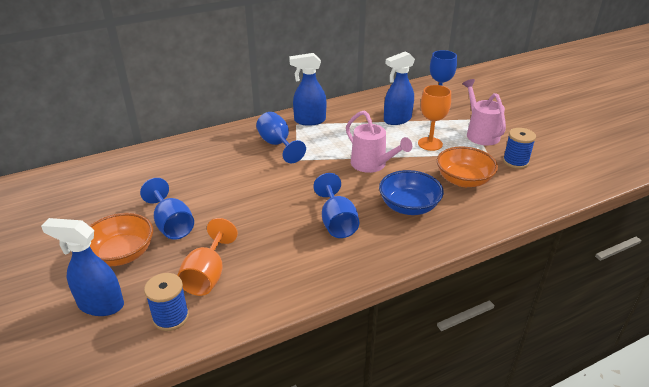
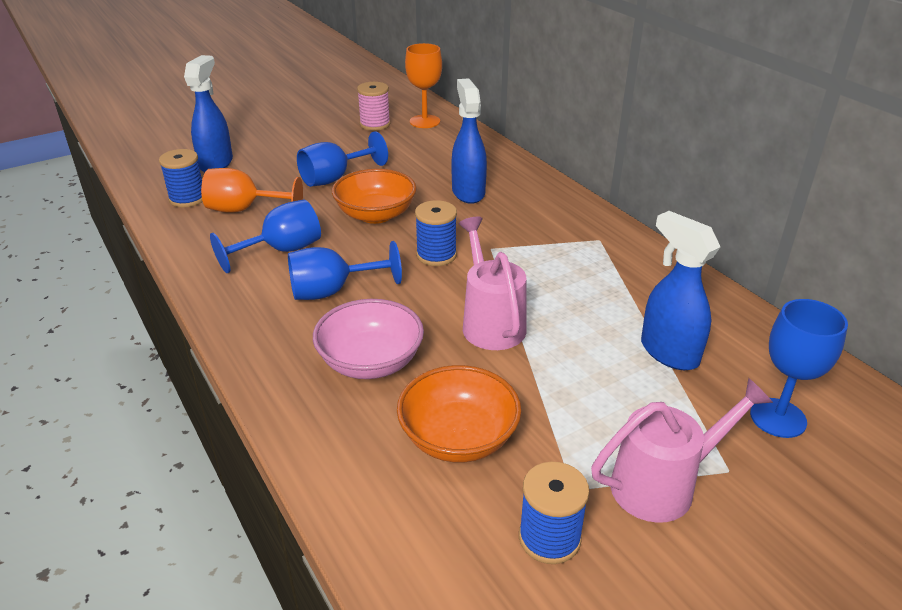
camera: 85 degrees right, 0 degrees up
orange bowl [89,213,153,266] -> orange bowl moved to [332,169,417,224]
blue goblet [256,112,306,163] -> blue goblet moved to [210,199,321,273]
blue spray bottle [289,53,327,126] -> blue spray bottle moved to [451,78,487,204]
pink watering can [346,110,412,173] -> pink watering can turned 120 degrees clockwise [459,217,526,350]
blue bowl [379,170,444,215] -> pink bowl [313,299,424,379]
orange goblet [418,85,451,151] -> orange goblet moved to [405,43,442,128]
none -> pink spool [357,82,390,131]
none -> blue spool [415,200,457,266]

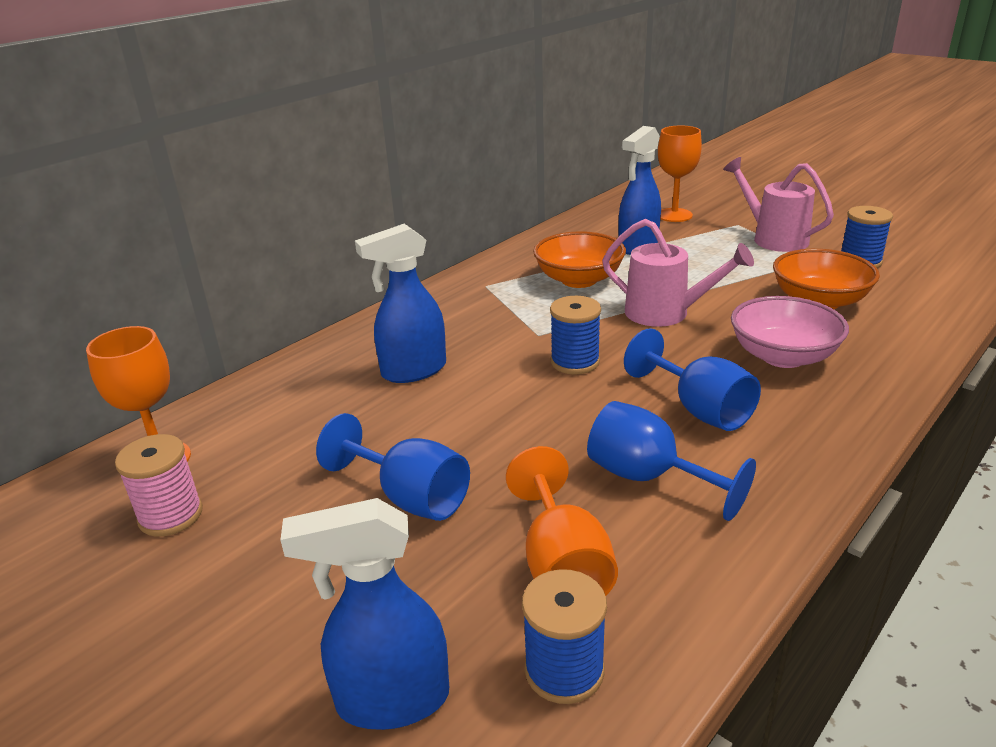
camera: 105 degrees left, 5 degrees down
orange bowl [332,169,417,224] -> orange bowl moved to [533,231,626,288]
pink watering can [459,217,526,350] -> pink watering can turned 120 degrees counterclockwise [602,219,754,327]
blue goblet [750,299,848,438] -> orange goblet [658,125,702,222]

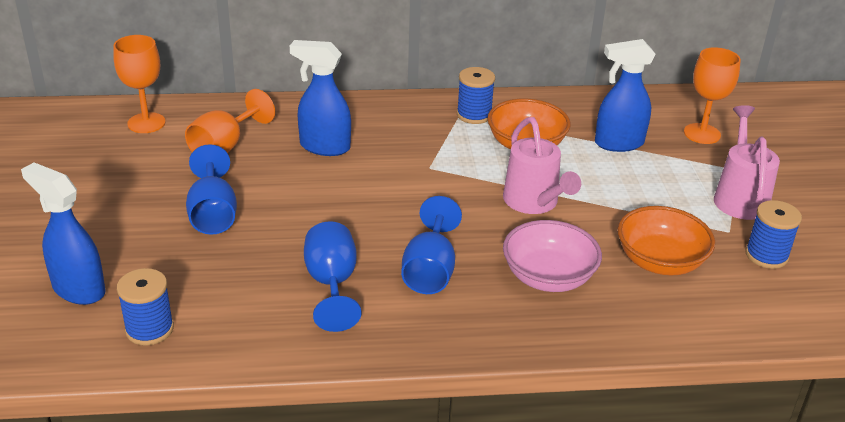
camera: 40 degrees right, 5 degrees up
pink spool [115,434,203,537] -> none
orange goblet [506,446,618,596] -> orange goblet moved to [185,89,275,153]
blue spool [550,296,601,374] -> blue spool moved to [457,67,495,124]

